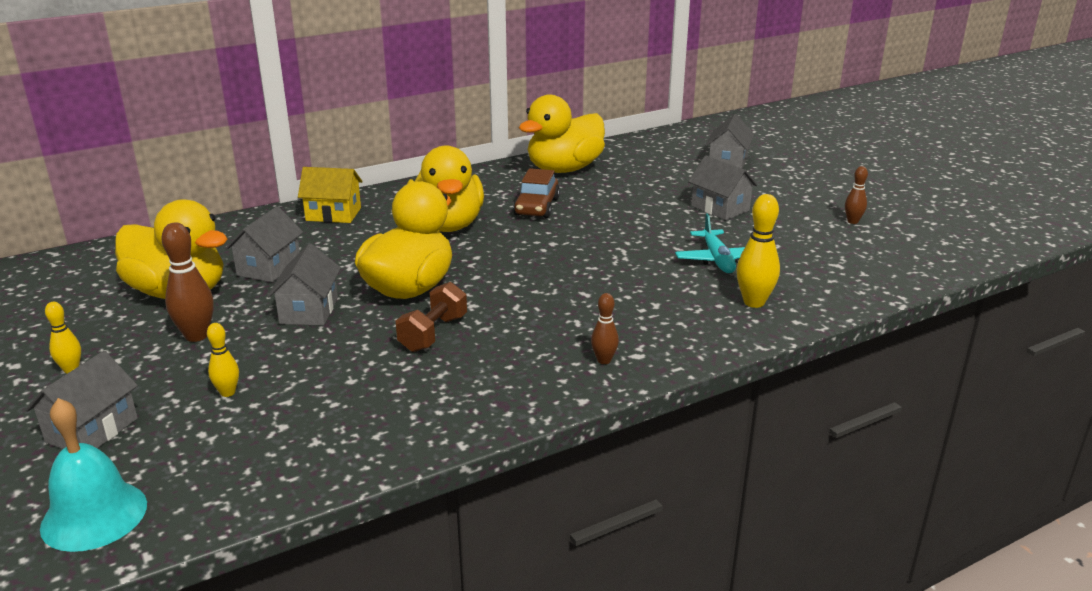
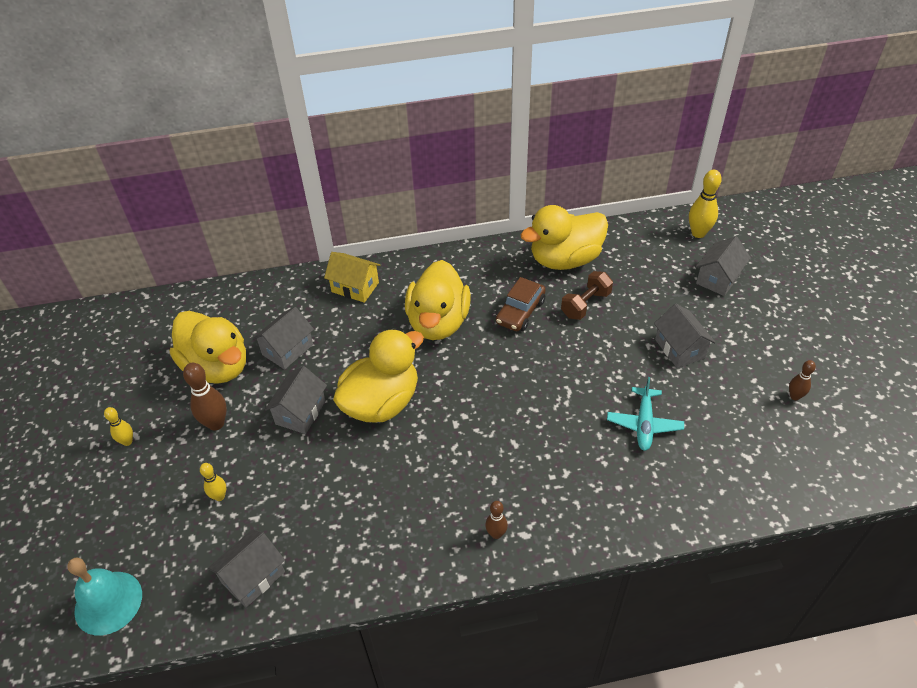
camera: 20 degrees right, 20 degrees up
grey house [26,351,138,449] -> grey house moved to [208,529,285,608]
brown dumbbell [396,282,467,352] -> brown dumbbell moved to [561,271,613,320]
yellow bowling pin [737,194,780,308] -> yellow bowling pin moved to [689,170,722,238]

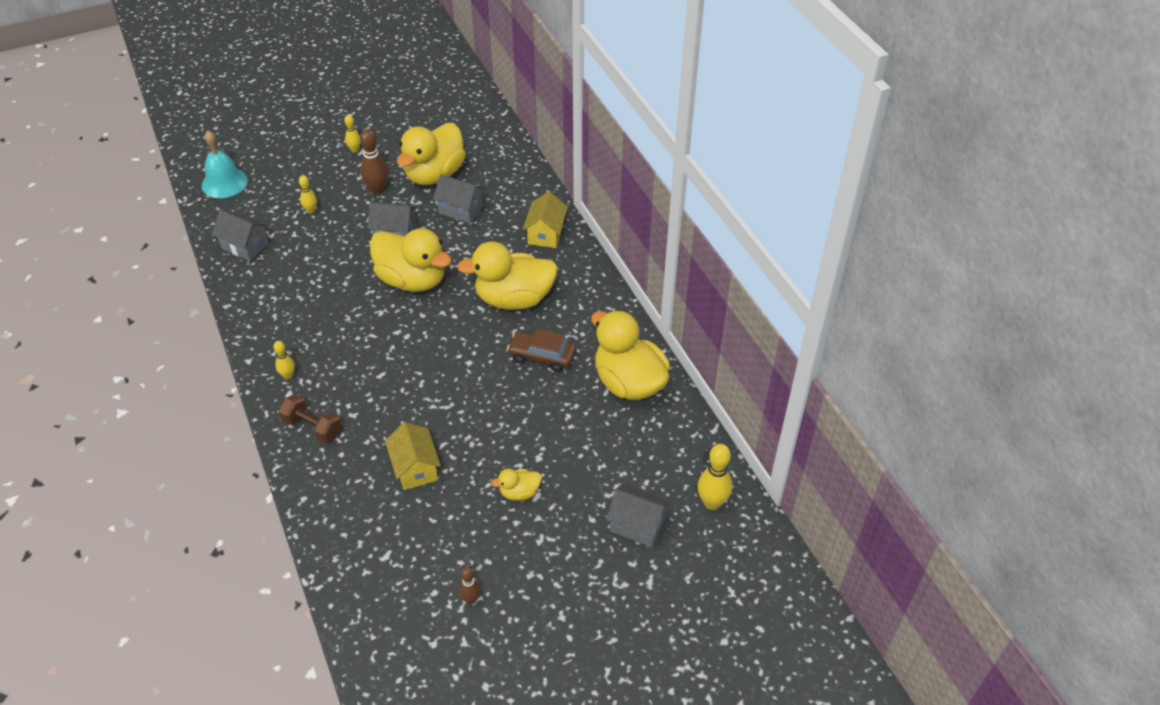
camera: 75 degrees right, 0 degrees up
brown bowling pin [485,501,508,539] -> yellow bowling pin [273,341,295,380]
brown dumbbell [561,271,613,320] -> brown dumbbell moved to [278,394,342,444]
turquoise plane [607,377,684,451] -> yellow house [385,422,441,490]
grey house [654,304,716,368] -> yellow duck [491,468,541,500]

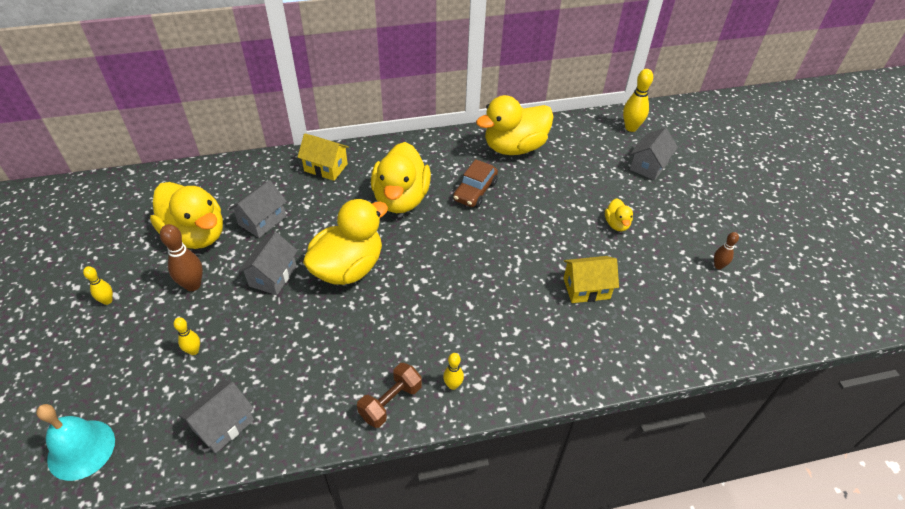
camera: 80 degrees left, 0 degrees up
brown dumbbell [278,394,342,444] -> brown dumbbell moved to [357,363,422,428]

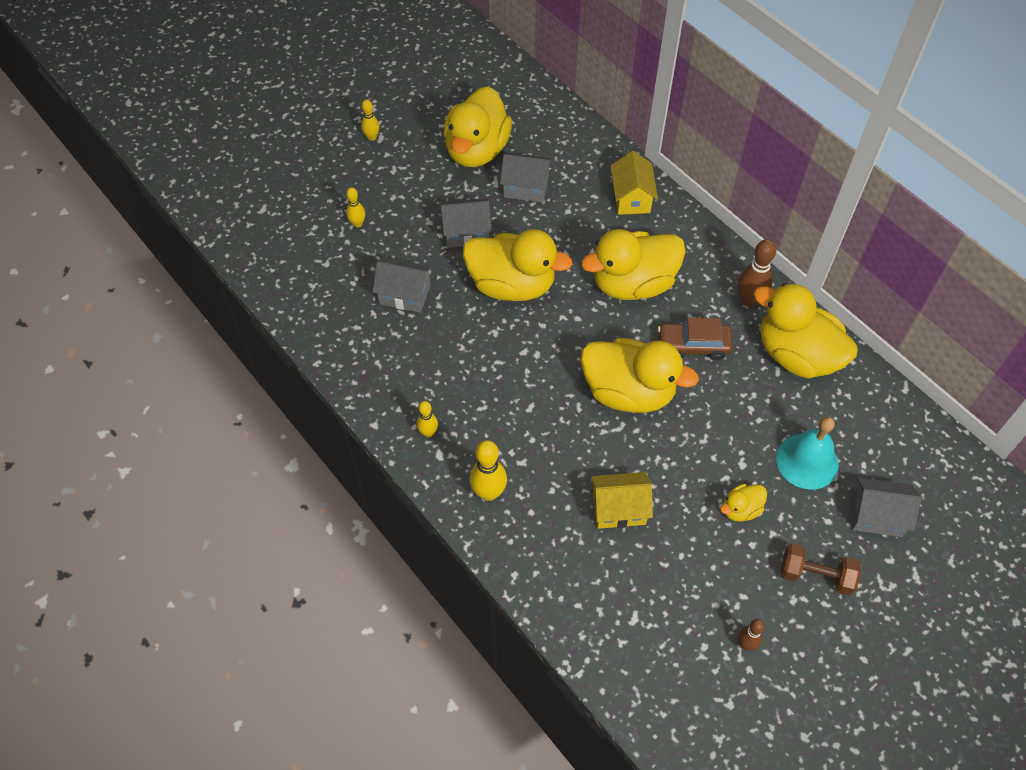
camera: 65 degrees right, 10 degrees up
turquoise bell [36,404,115,481] -> turquoise bell moved to [776,417,839,490]
brown bowling pin [160,224,203,291] -> brown bowling pin moved to [738,239,776,307]
grey house [179,380,254,454] -> grey house moved to [373,257,433,313]
brown dumbbell [357,363,422,428] -> brown dumbbell moved to [781,544,861,595]
yellow house [564,256,619,303] -> yellow house turned 60 degrees counterclockwise [591,472,653,529]
yellow bowling pin [623,69,653,132] -> yellow bowling pin moved to [470,440,507,501]
none -> yellow duck [581,338,699,413]

